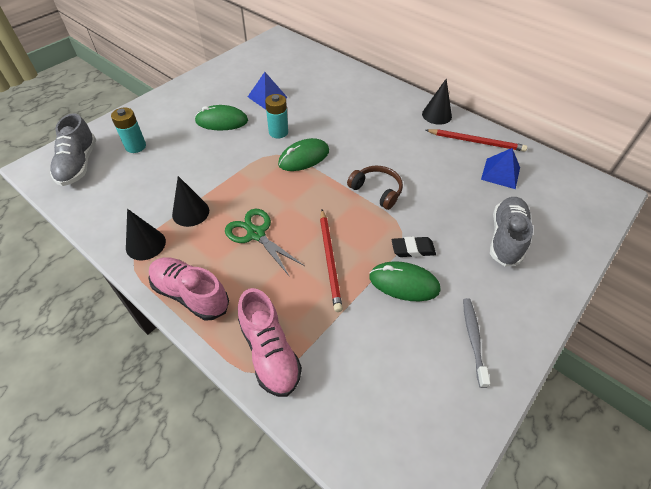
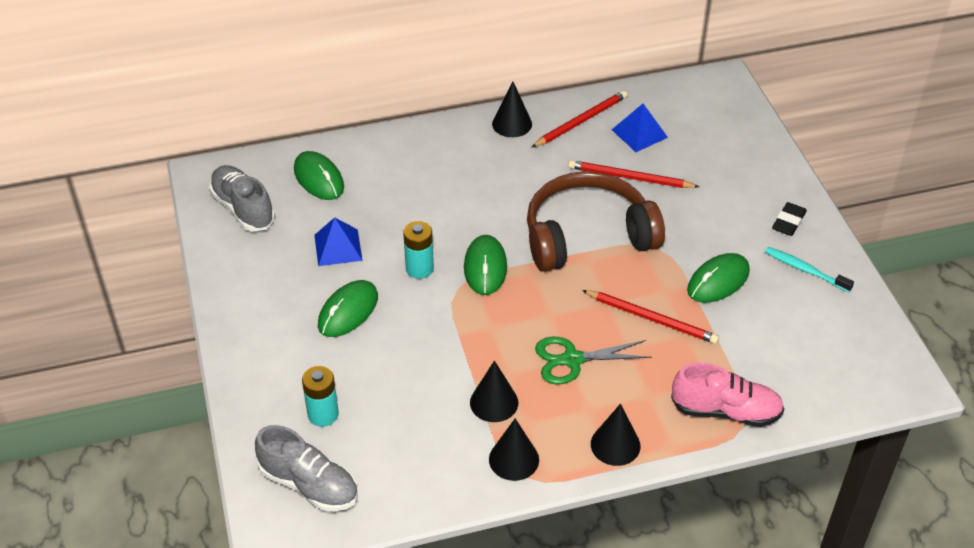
camera: 55 degrees left, 5 degrees down
pink shoe [148,257,229,320] -> black cone [591,403,640,466]
brown headphones [347,166,403,210] -> brown headphones [527,171,665,272], size x2.03
black eraser [392,237,436,257] -> black eraser moved to [772,202,807,236]
grey toothbrush [463,298,490,388] -> turquoise toothbrush [765,247,854,292]
grey shoe [490,197,533,267] -> grey shoe moved to [209,165,275,232]
none -> green mouse [294,151,344,200]
none -> red pencil [568,160,700,188]

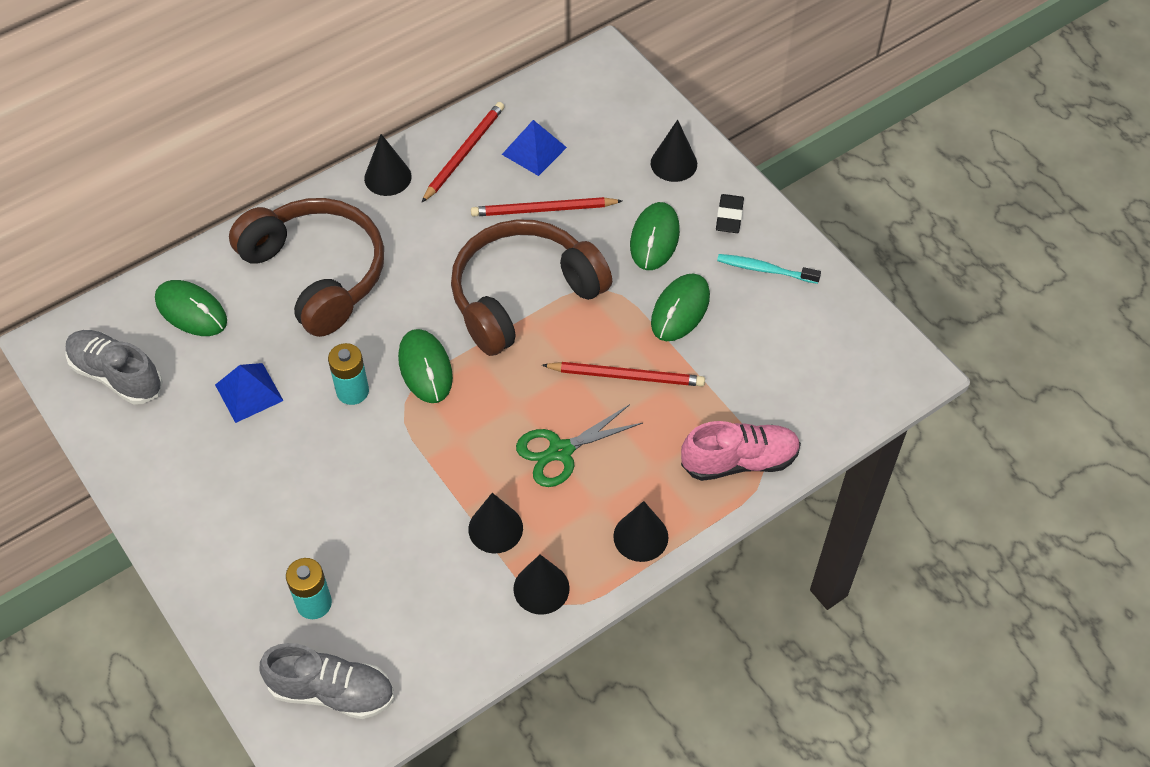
camera: 20 degrees left, 10 degrees up
green mouse [318,280,378,337] -> green mouse moved to [630,202,680,270]
none -> brown headphones [229,198,384,337]
none -> black cone [651,120,697,182]

